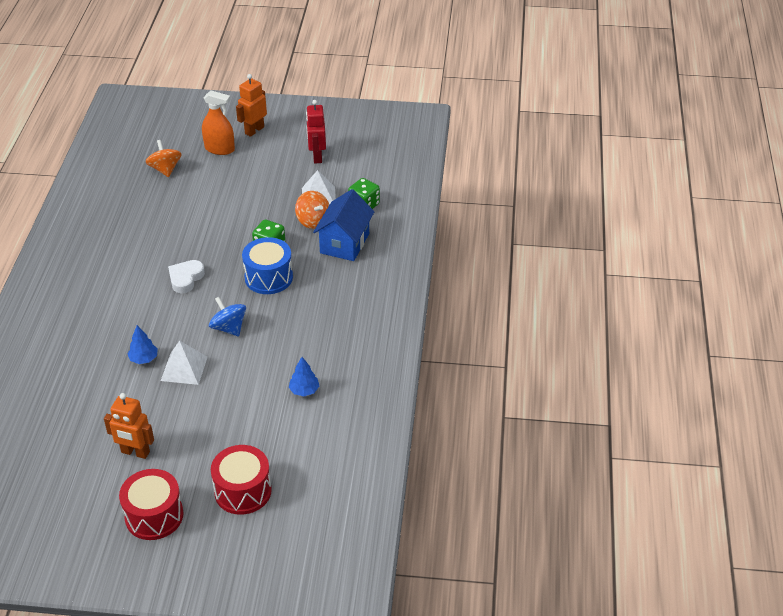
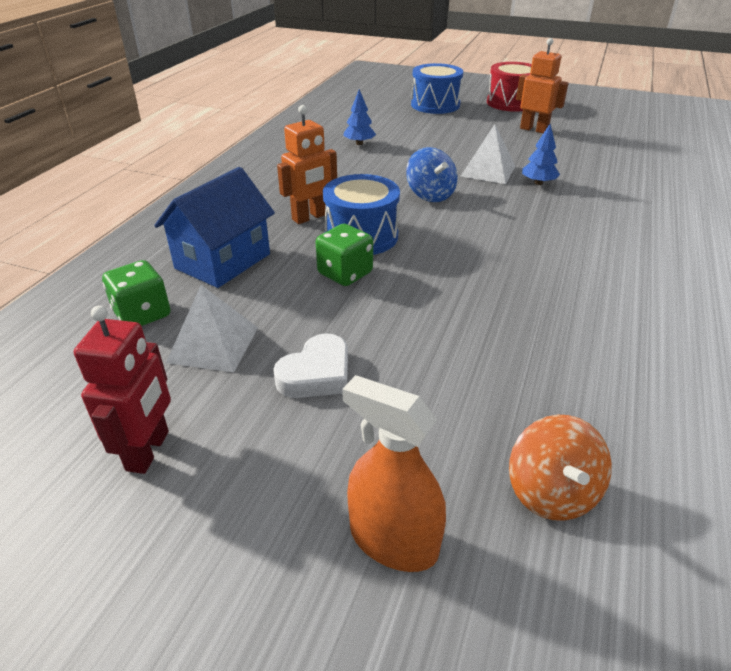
camera: 165 degrees left, 5 degrees down
white heart [168,260,205,293] -> white heart moved to [273,333,348,398]
red drum [211,445,272,515] -> blue drum [411,63,463,114]
orange robot [236,74,267,137] -> orange robot moved to [277,105,337,224]
orange spinning top [295,191,329,229] -> none

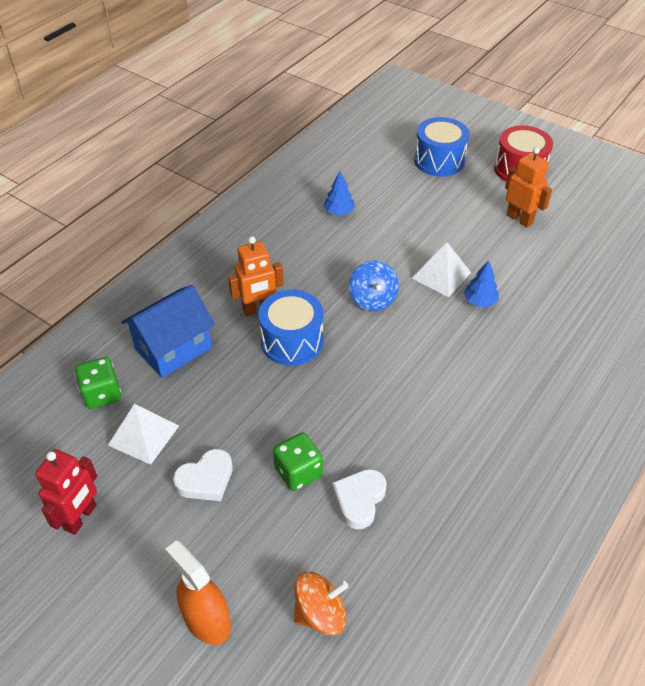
camera: 15 degrees right, 10 degrees up
green dice [316,224,373,286] -> green dice moved to [273,432,323,491]
orange spinning top [509,415,612,521] -> orange spinning top turned 120 degrees counterclockwise [294,572,349,635]
none -> white heart [332,469,387,529]

